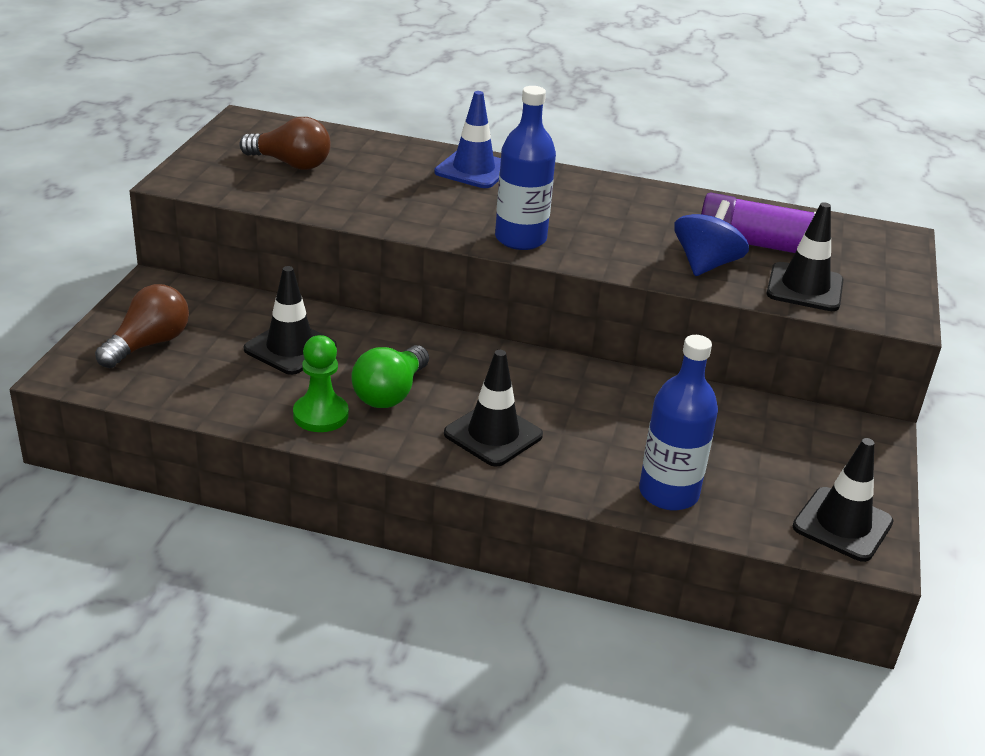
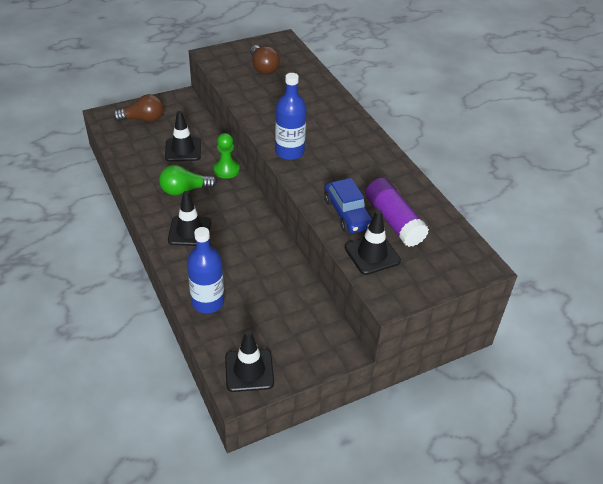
camera: 50 degrees right, 10 degrees up
green pawn [293,335,349,432] -> green pawn moved to [213,133,240,179]
blue traffic cone [434,91,501,188] -> none
blue spinning top [674,200,749,276] -> blue car [324,178,372,233]

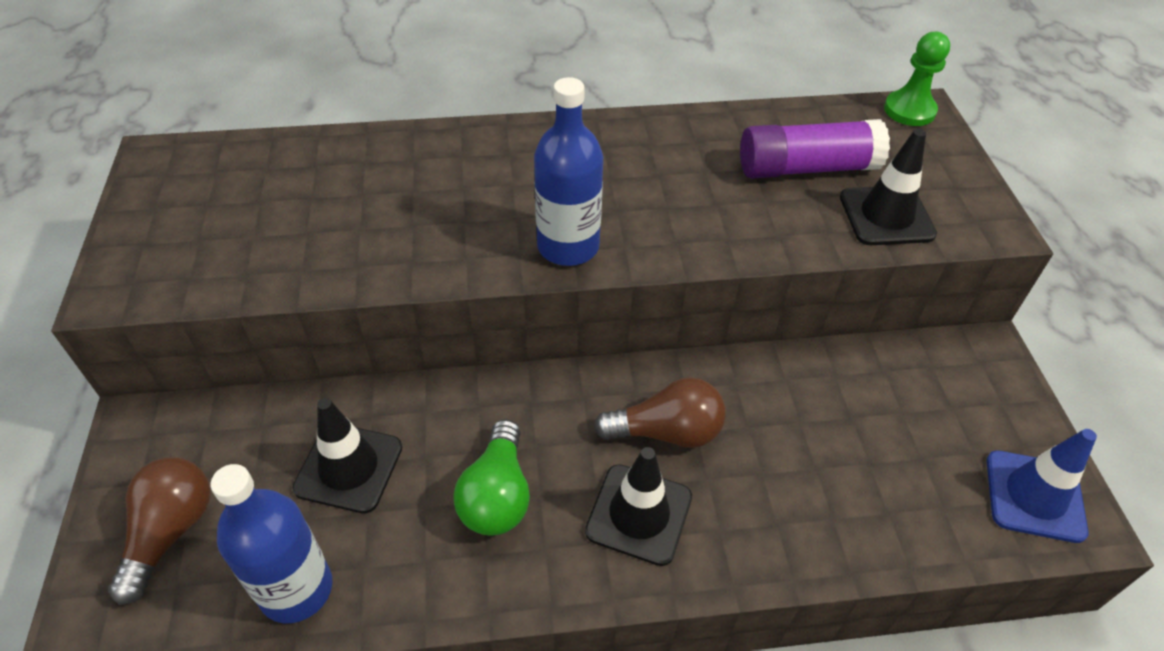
camera: 70 degrees left, 5 degrees up
blue bottle [187,227,224,313] -> blue bottle moved to [210,464,332,623]
green pawn [213,133,240,179] -> green pawn moved to [884,32,950,126]
black traffic cone [225,331,274,392] -> blue traffic cone [987,429,1097,543]
brown light bulb [250,45,280,75] -> brown light bulb moved to [594,377,726,448]
blue car [324,178,372,233] -> none

